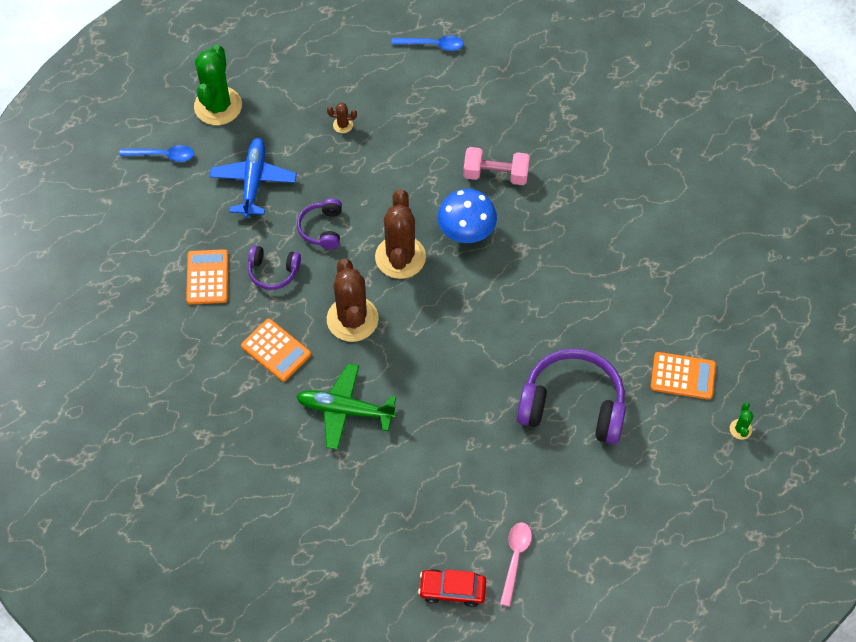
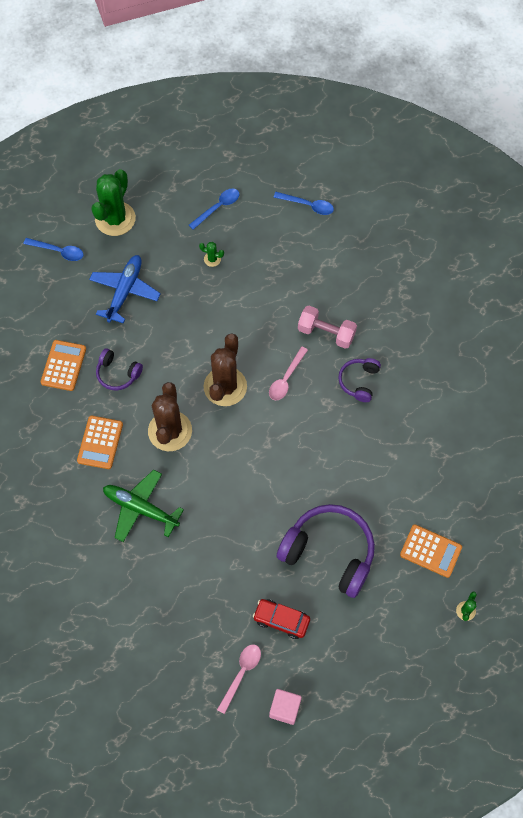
camera: 15 degrees right, 5 degrees up
orange calculator [241,319,311,382] -> orange calculator turned 45 degrees clockwise [77,416,123,469]
purple headphones [297,198,342,249] -> purple headphones moved to [338,358,381,402]
brown cactus [327,102,357,133] -> green cactus [199,242,224,267]
red car [418,569,486,607] -> red car moved to [253,599,310,639]
blue mushroom [437,189,497,243] -> pink spoon [269,346,308,400]
none -> blue spoon [189,189,239,230]
none -> pink cube [269,689,302,725]

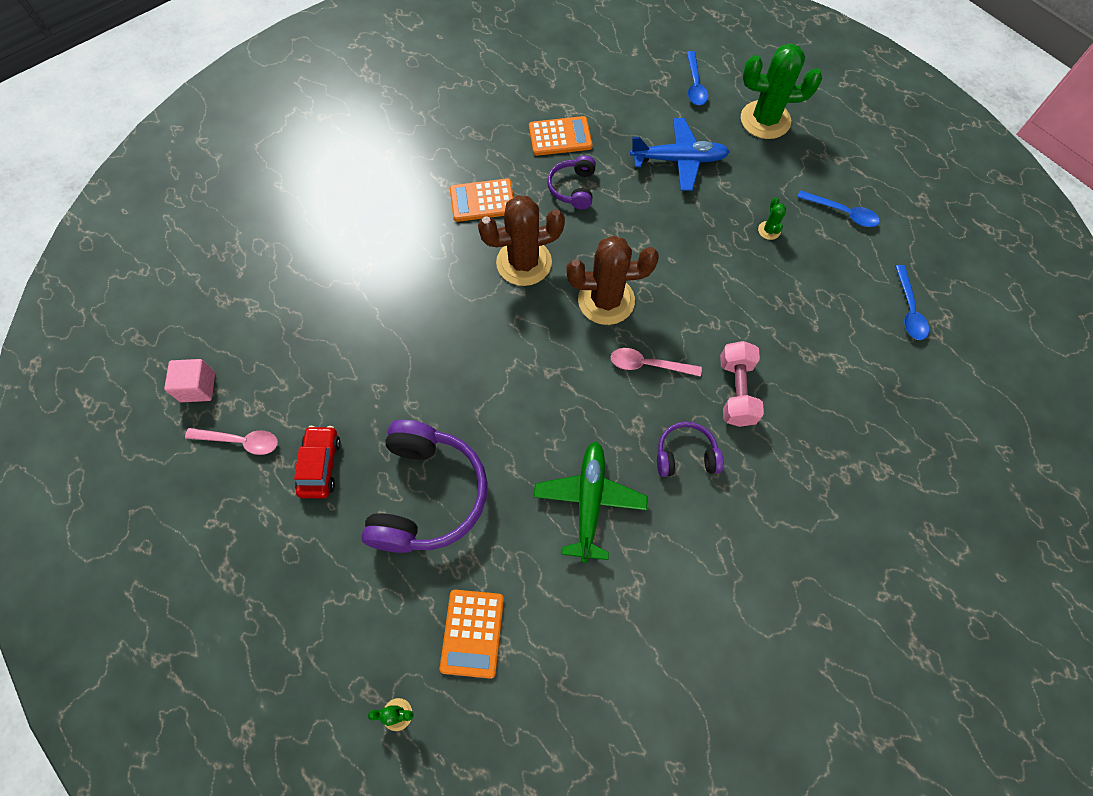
camera: 70 degrees right, 0 degrees up
green plane [103,470,184,542] -> green plane moved to [533,441,648,563]
pink cube [269,689,302,725] -> pink cube moved to [164,359,215,402]

